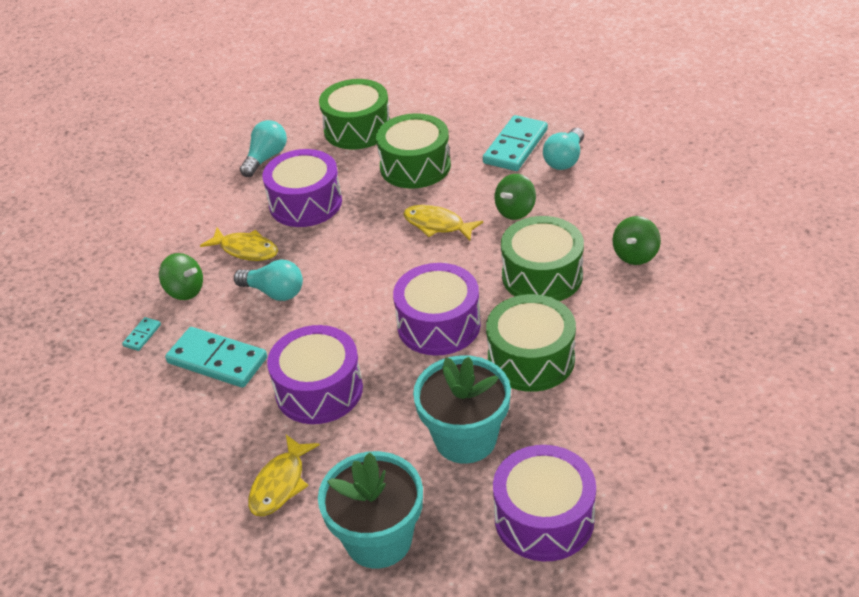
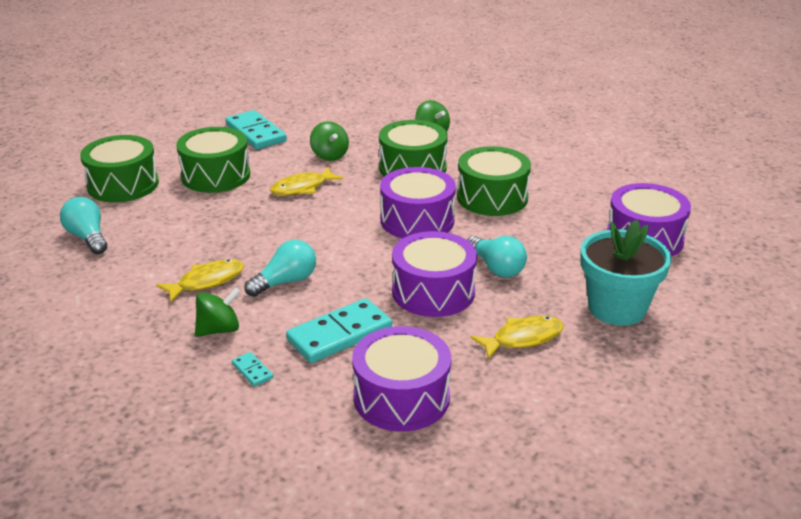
camera: 65 degrees left, 10 degrees down
yellow fish [248,435,320,516] -> yellow fish turned 75 degrees counterclockwise [471,316,563,359]
purple drum [262,149,342,227] -> purple drum moved to [352,326,451,432]
turquoise flower pot [413,355,511,464] -> none
turquoise light bulb [543,128,584,170] -> turquoise light bulb moved to [468,236,527,278]

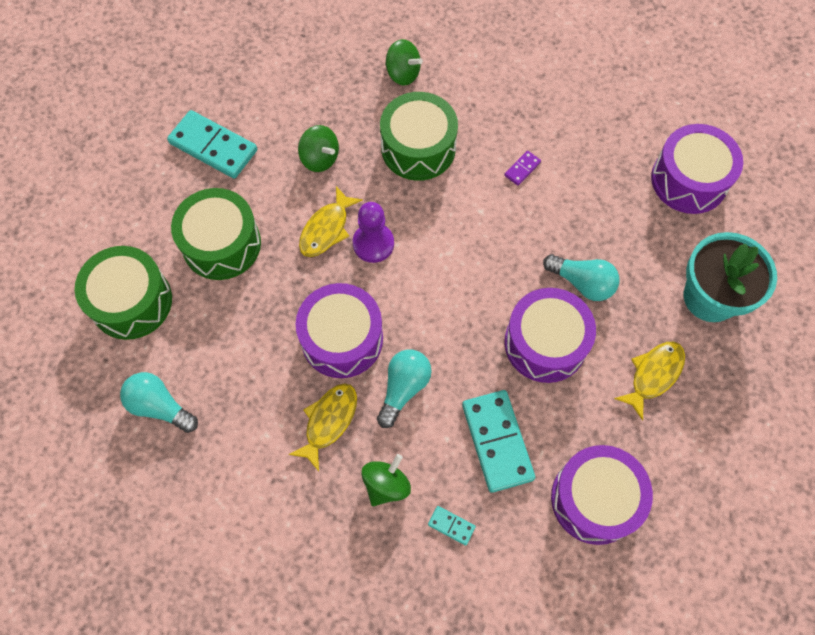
camera: 25 degrees left, 35 degrees up
turquoise domino [286,298,392,363] -> turquoise domino turned 45 degrees counterclockwise [462,390,535,493]
purple drum [380,167,456,239] -> purple drum moved to [296,283,383,378]
green drum [457,146,531,216] -> purple domino [504,151,541,185]
none -> purple pawn [353,202,394,263]

